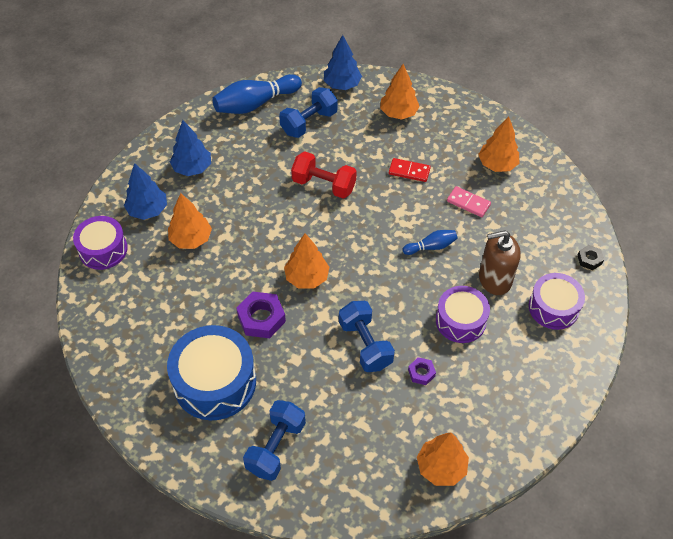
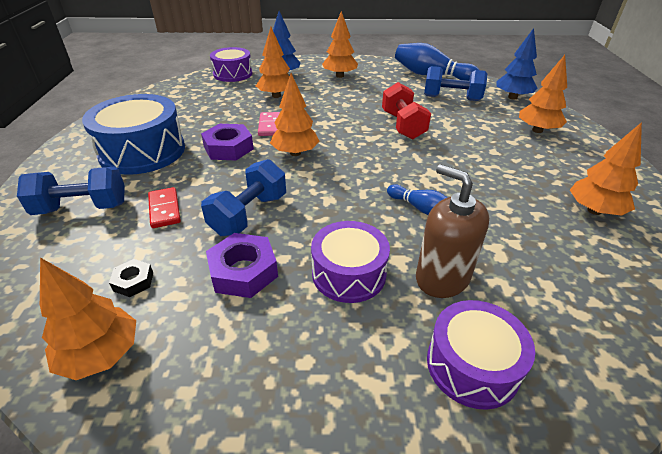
camera: 55 degrees right, 15 degrees down
blue tree [170,120,211,176] -> orange tree [322,11,358,78]
red domino [389,158,431,182] -> red domino moved to [148,187,181,228]
purple nut [408,357,436,385] -> purple nut [206,233,278,298], size x1.82
pink domino [447,186,491,217] -> pink domino moved to [258,112,280,136]
black nut [578,245,604,270] -> black nut moved to [109,259,153,297]

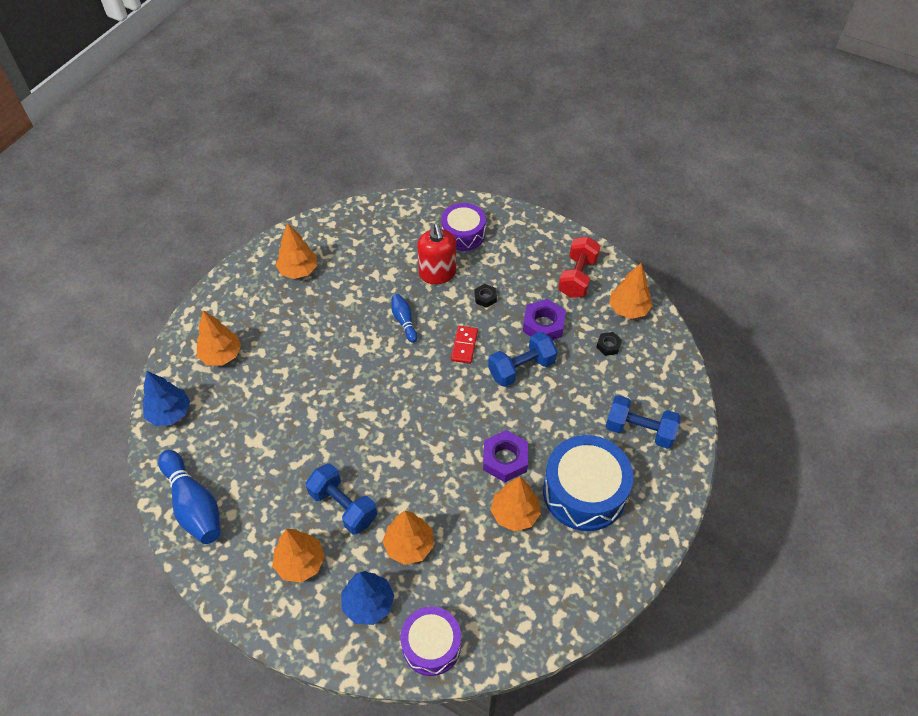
camera: 150 degrees left, 15 degrees up
red domino [148,187,181,228] -> red domino moved to [451,326,478,364]
pink domino [258,112,280,136] -> none
orange tree [270,73,320,156] -> orange tree moved to [490,477,541,531]
purple drum [311,221,390,303] -> black nut [475,284,497,308]
red dumbbell [382,82,431,140] -> red dumbbell moved to [558,237,600,298]
brown soap dispenser [416,164,489,298] -> red soap dispenser [417,224,456,284]
blue dumbbell [424,66,488,101] -> blue dumbbell moved to [306,463,377,535]

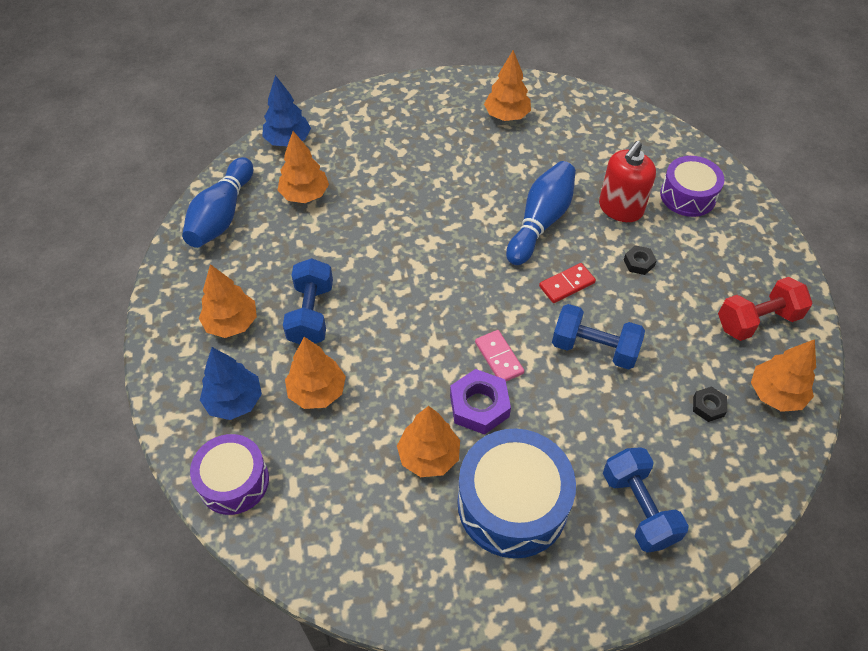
camera: 50 degrees right, 0 degrees up
orange tree [197,310,241,366] -> orange tree moved to [278,131,329,203]
blue bowling pin [391,294,418,343] -> blue bowling pin [506,161,576,265], size x1.89
purple nut [523,299,566,340] -> none
none -> pink domino [475,330,524,381]

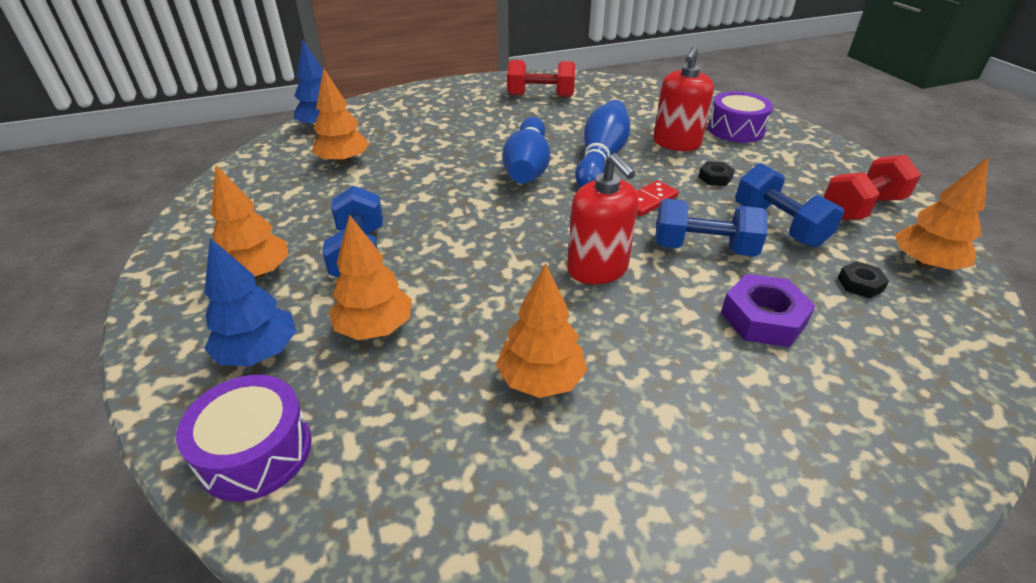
camera: 10 degrees left, 15 degrees down
blue bowling pin [182,157,253,248] -> blue bowling pin moved to [502,117,550,183]
purple nut [450,369,511,435] -> purple nut moved to [721,274,816,347]
blue drum [457,429,576,558] -> none
pink domino [475,330,524,381] -> red soap dispenser [567,153,639,284]
orange tree [484,50,531,121] -> red dumbbell [507,60,575,97]
blue dumbbell [603,447,689,553] -> blue dumbbell moved to [735,163,844,247]

